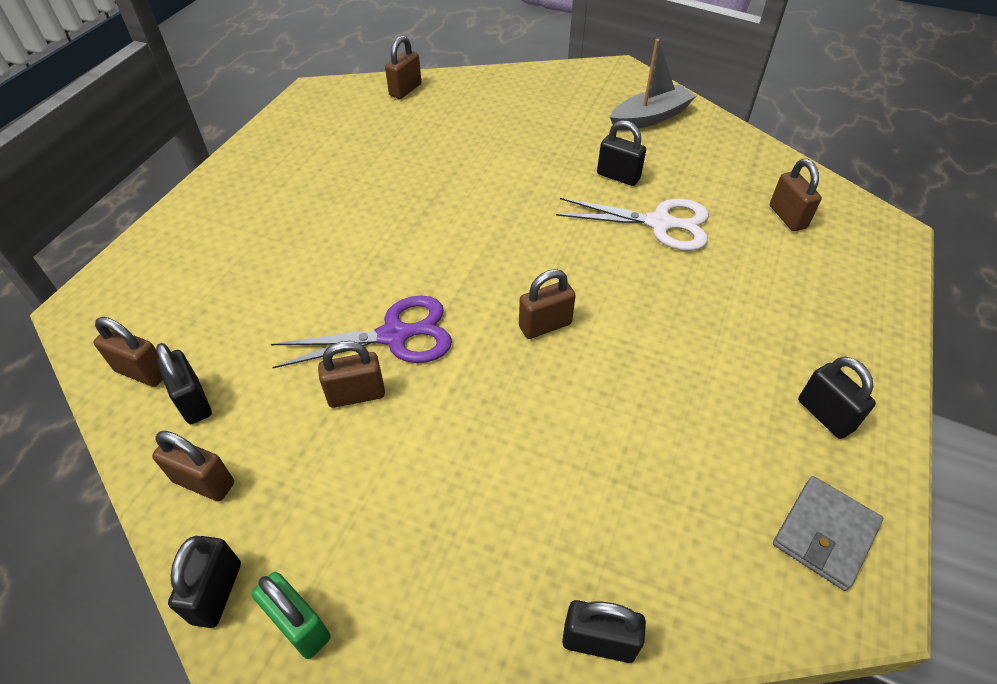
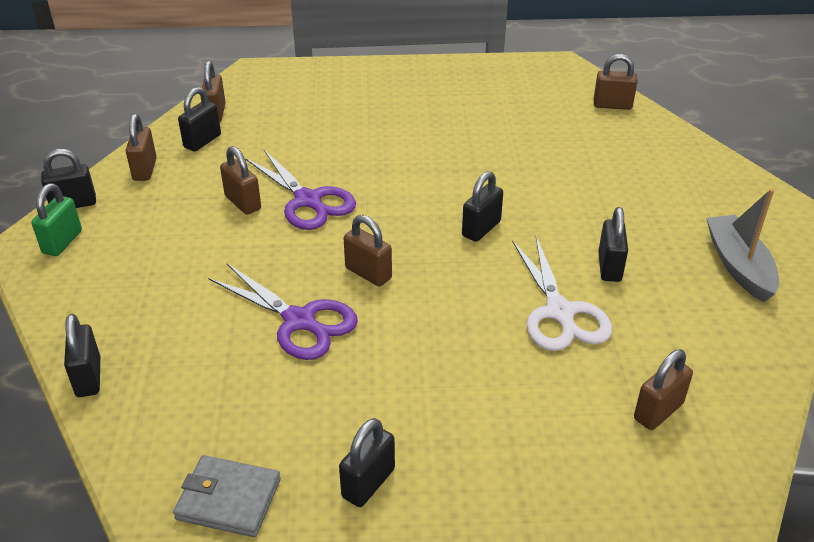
camera: 65 degrees right, 10 degrees down
grey boat [610,39,696,130] -> grey boat turned 135 degrees counterclockwise [706,189,779,302]
none -> purple scissors [208,264,358,360]
none -> black padlock [462,171,503,242]

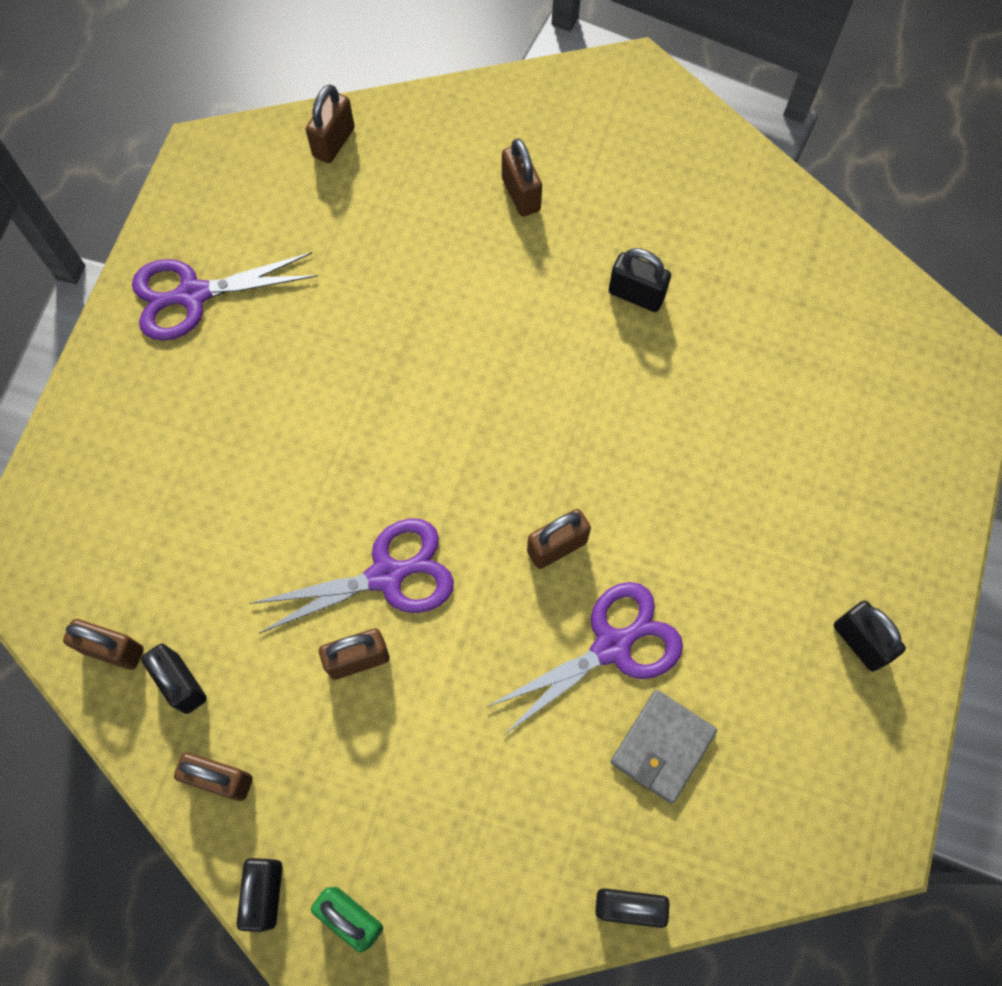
camera: 70 degrees left, 30 degrees up
grey wallet [173,455,281,537] -> grey wallet moved to [610,690,717,804]
black padlock [462,171,503,242] -> none
white scissors [512,236,612,351] -> none
brown padlock [634,349,693,430] -> brown padlock moved to [502,138,542,217]
grey boat [706,189,779,302] -> none
none -> purple scissors [132,252,318,341]

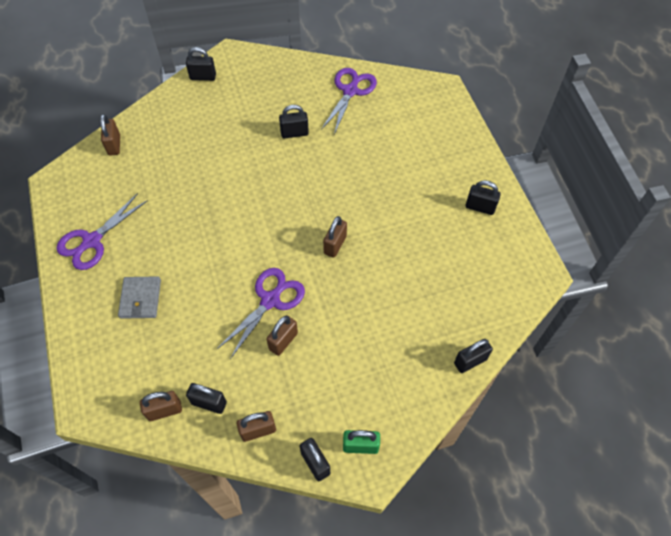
camera: 35 degrees left, 10 degrees down
purple scissors [487,582,683,736] -> purple scissors moved to [321,68,377,134]
brown padlock [502,138,542,217] -> none
grey wallet [610,690,717,804] -> grey wallet moved to [118,276,161,319]
none -> black padlock [186,47,216,81]

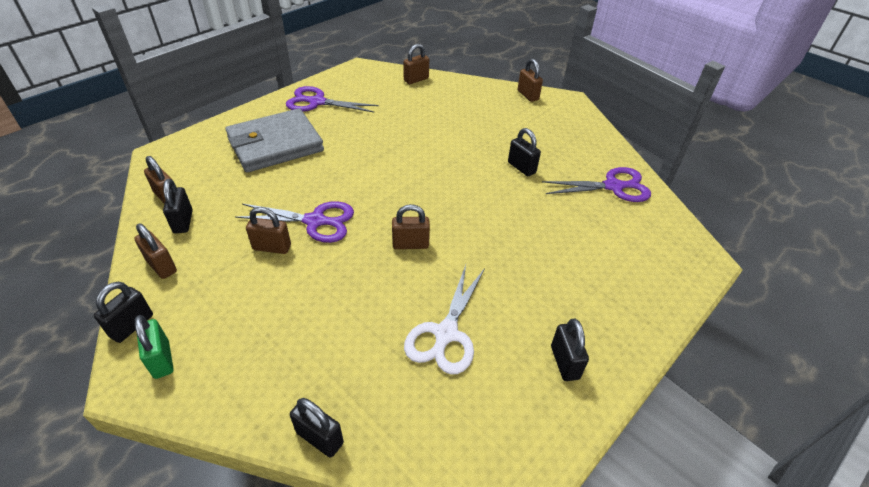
camera: 60 degrees right, 15 degrees down
grey wallet [118,276,161,319] -> grey wallet [225,108,324,173], size x1.92
black padlock [186,47,216,81] -> brown padlock [518,59,543,102]
none -> white scissors [404,265,485,374]

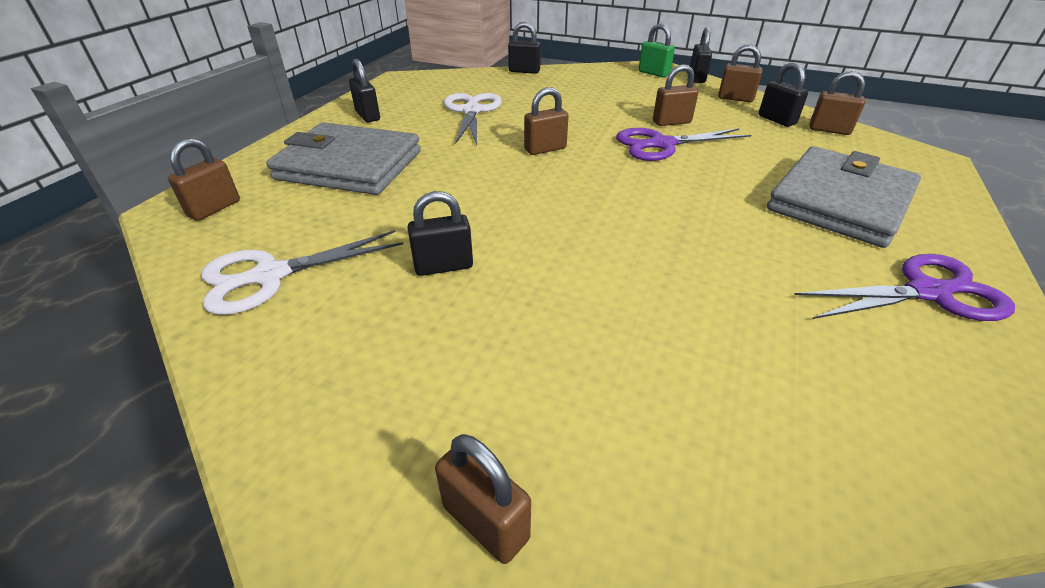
camera: 160 degrees right, 5 degrees down
brown padlock [403,44,429,84] -> brown padlock moved to [168,138,240,221]
black padlock [508,128,541,176] -> black padlock turned 45 degrees counterclockwise [407,191,473,276]
purple scissors [542,167,651,202] -> white scissors [201,230,403,315]
none -> grey wallet [266,122,421,195]

